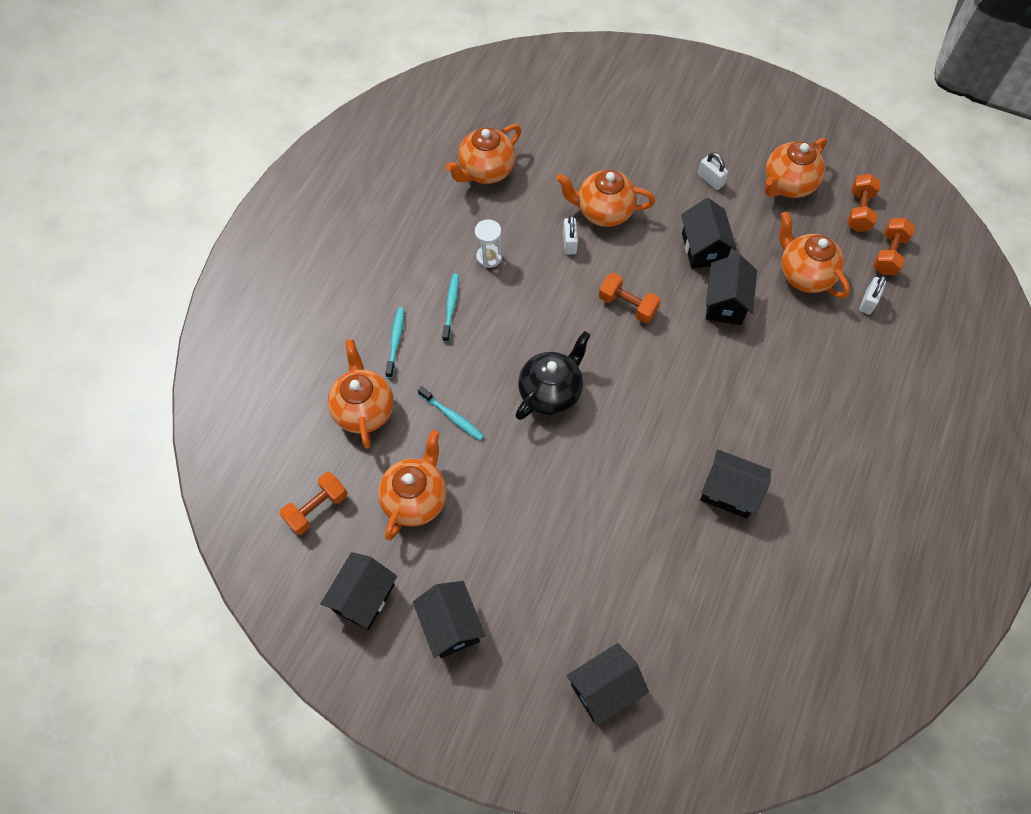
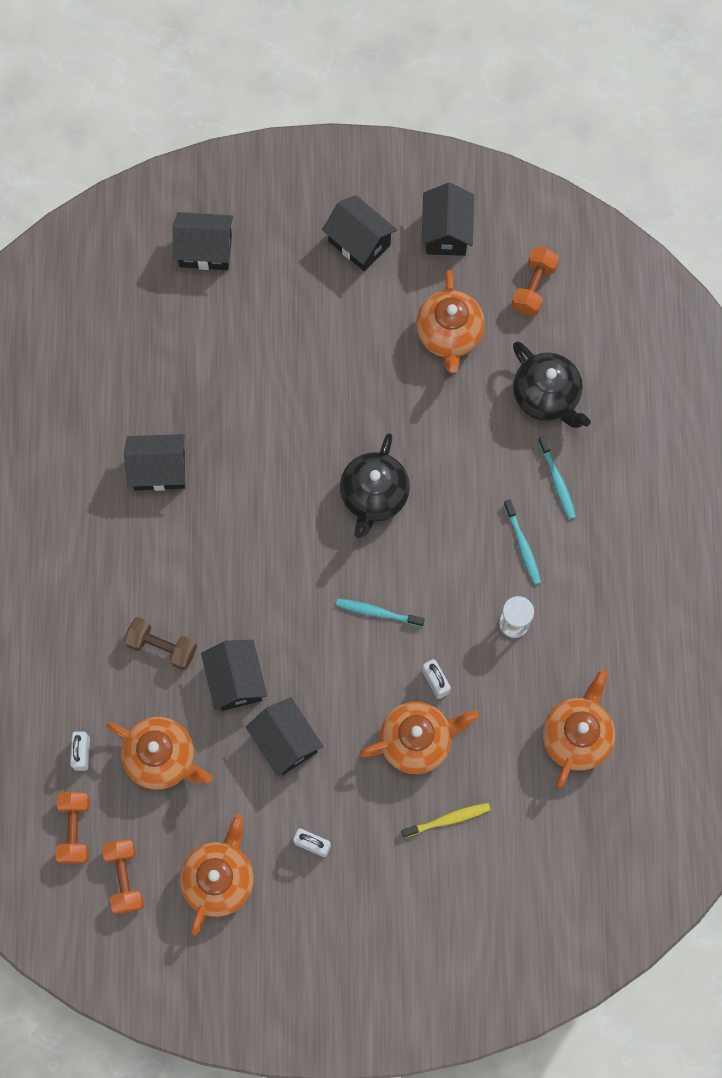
camera: 155 degrees right, 10 degrees up
orange teapot [328,339,394,449] -> black teapot [513,342,591,428]
turquoise toothbrush [418,386,484,441] -> turquoise toothbrush moved to [336,599,425,627]
black house [566,643,649,726] -> black house turned 60 degrees clockwise [173,212,233,270]
orange dumbbell [599,273,661,323] -> none
none -> brown dumbbell [124,617,197,670]
none -> yellow toothbrush [401,803,491,838]

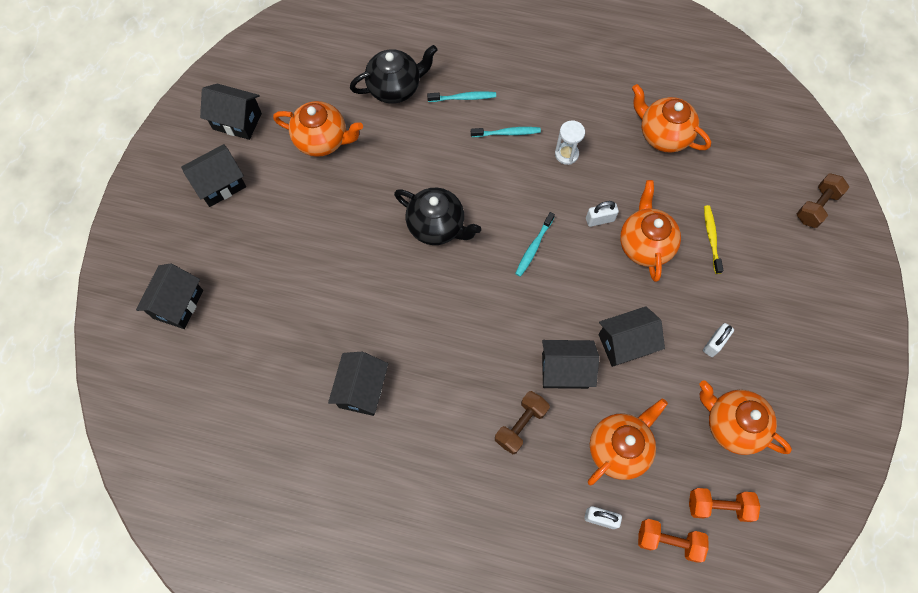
camera: 75 degrees left, 5 degrees down
orange dumbbell [511,247,559,316] -> none
none -> brown dumbbell [797,173,849,228]

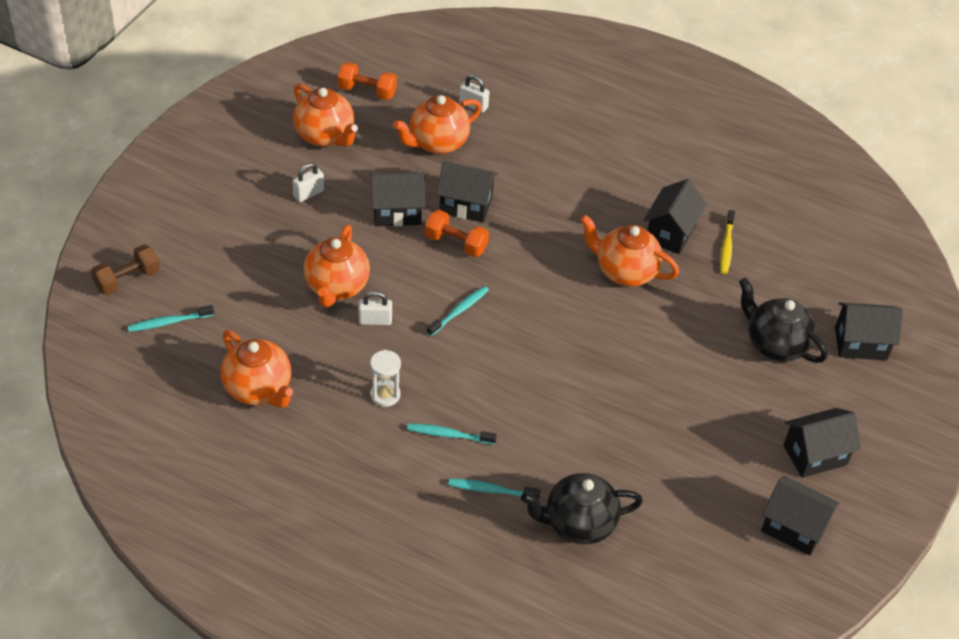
camera: 170 degrees left, 20 degrees down
black house [136,263,203,329] -> black house turned 60 degrees clockwise [835,302,903,360]
orange teapot [273,101,363,157] -> orange teapot moved to [580,215,679,286]
black teapot [394,188,481,245] -> black teapot moved to [739,278,827,363]
brown dumbbell [495,391,550,454] -> none
orange dumbbell [638,519,709,563] -> orange dumbbell moved to [425,210,489,257]
yellow toothbrush [704,205,723,274] -> yellow toothbrush moved to [720,210,735,274]
none -> turquoise toothbrush [128,305,214,332]

